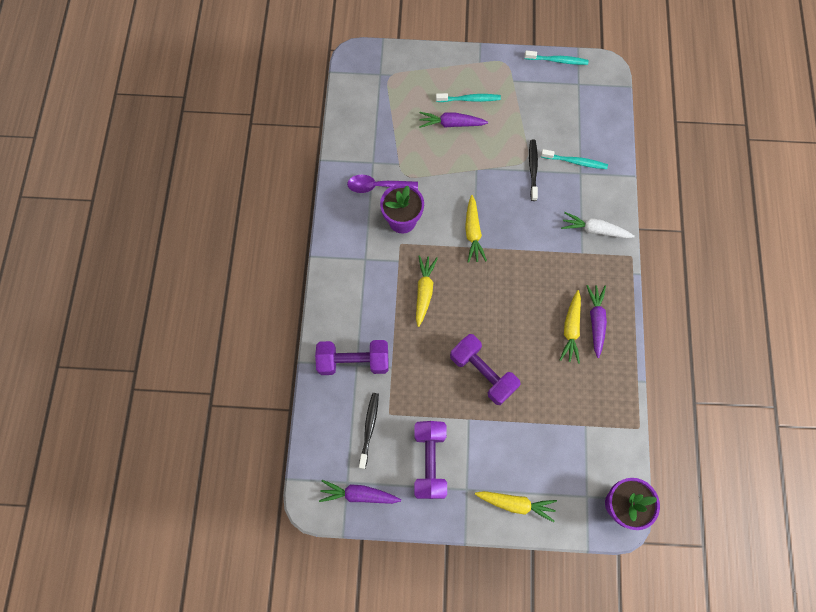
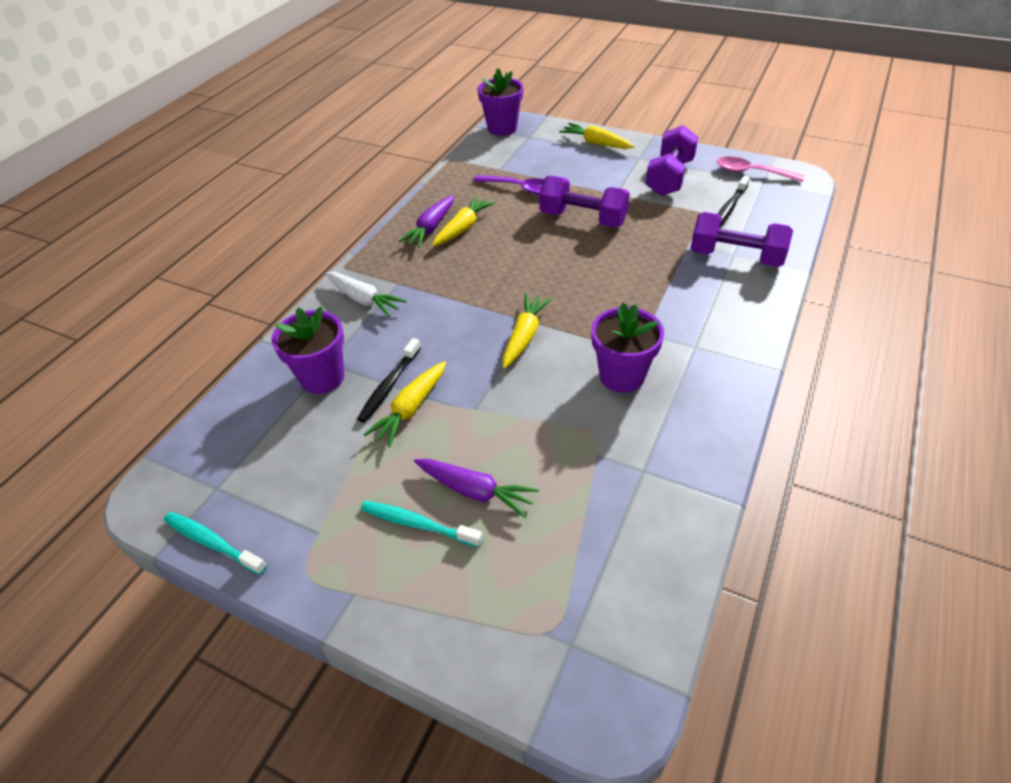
camera: 155 degrees left, 25 degrees down
purple carrot [319,480,401,504] -> pink spoon [717,157,805,182]
purple spoon [347,175,418,193] -> purple spoon moved to [473,175,544,194]
yellow carrot [416,255,438,327] -> yellow carrot moved to [363,361,446,447]
purple dumbbell [450,334,521,405] -> purple dumbbell turned 45 degrees counterclockwise [539,176,630,227]
turquoise toothbrush [541,149,608,169] -> purple flower pot [271,307,344,394]

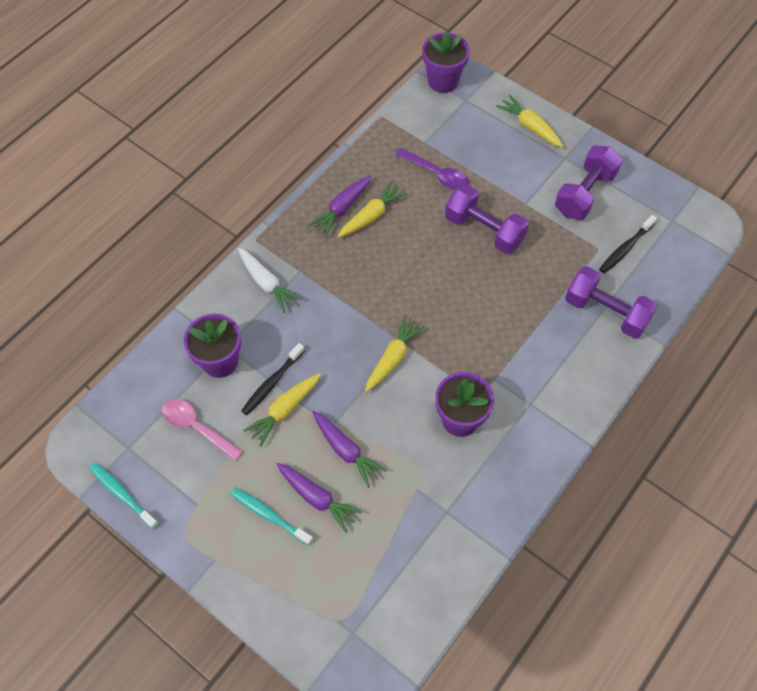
camera: 10 degrees right, 15 degrees up
pink spoon [717,157,805,182] -> pink spoon moved to [162,399,243,461]
none -> purple carrot [313,411,387,488]

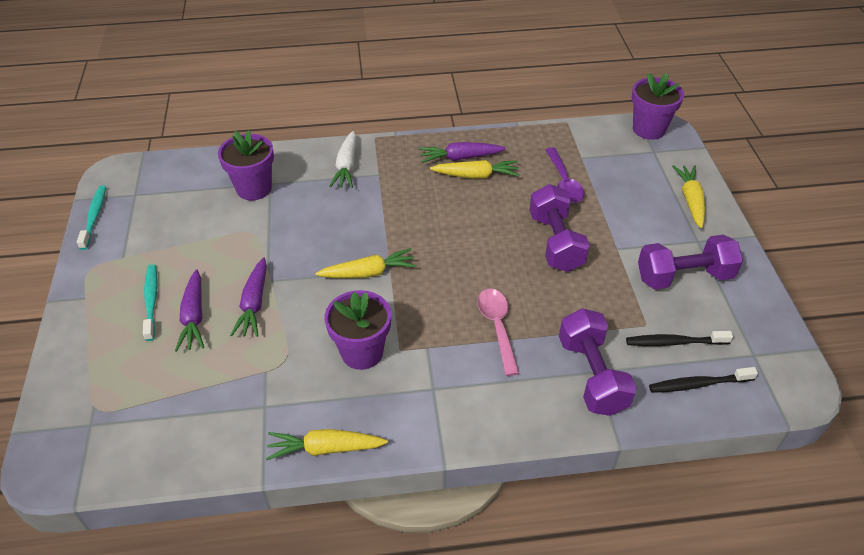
camera: 45 degrees right, 15 degrees down
pink spoon [162,399,243,461] -> pink spoon moved to [477,289,519,376]
black toothbrush [241,343,305,415] -> black toothbrush moved to [649,367,758,393]
yellow carrot [243,373,321,446] -> yellow carrot moved to [266,429,388,460]

